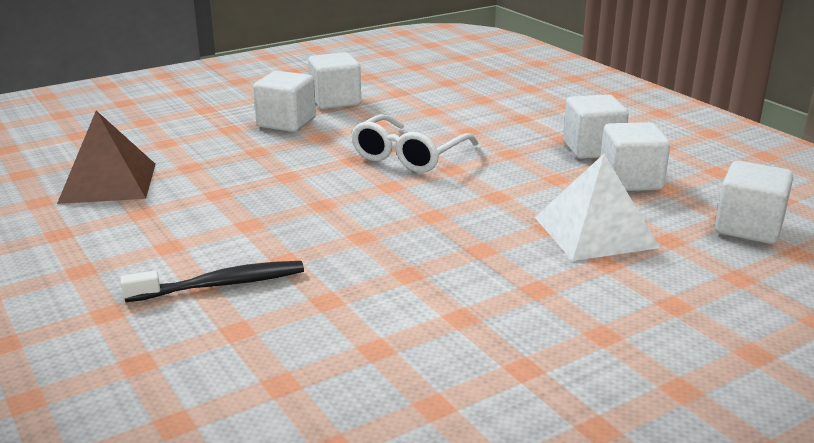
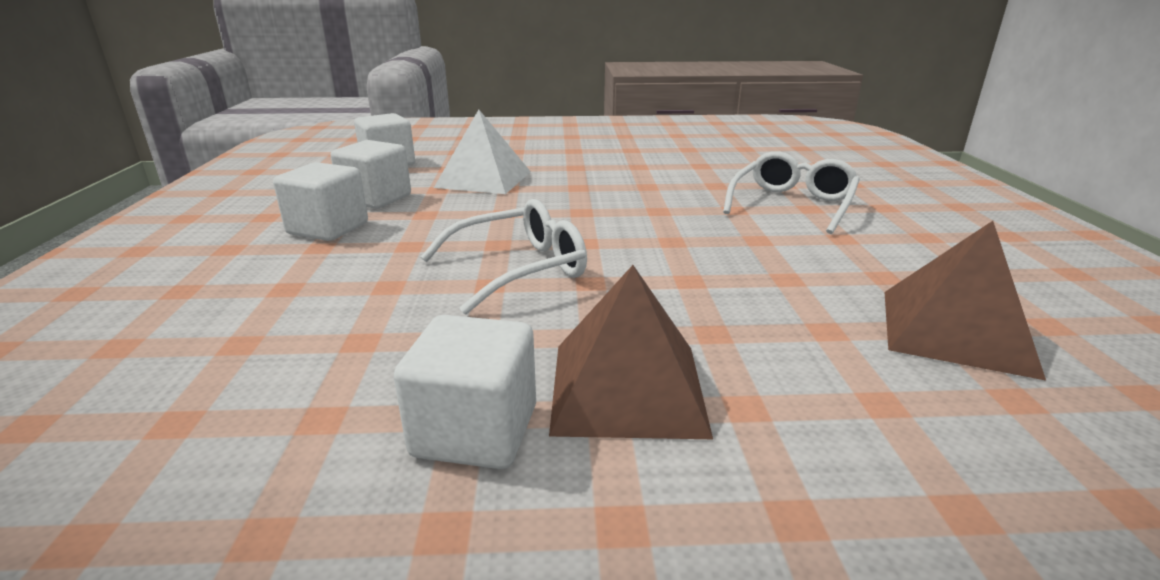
camera: 150 degrees left, 0 degrees up
black toothbrush [120,261,304,302] -> white glasses [723,151,860,234]
white cube [253,71,316,132] -> brown pyramid [549,265,713,439]

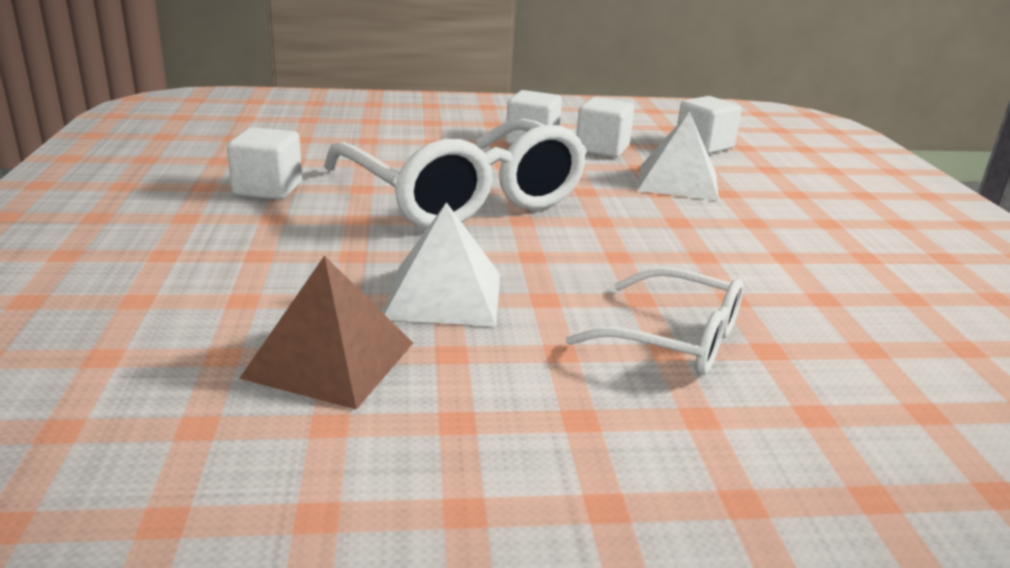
camera: 85 degrees right, 0 degrees up
white glasses [421,199,587,315] -> white glasses [324,118,587,228], size x1.92
brown pyramid [549,265,713,439] -> none
none -> white pyramid [384,202,500,327]

